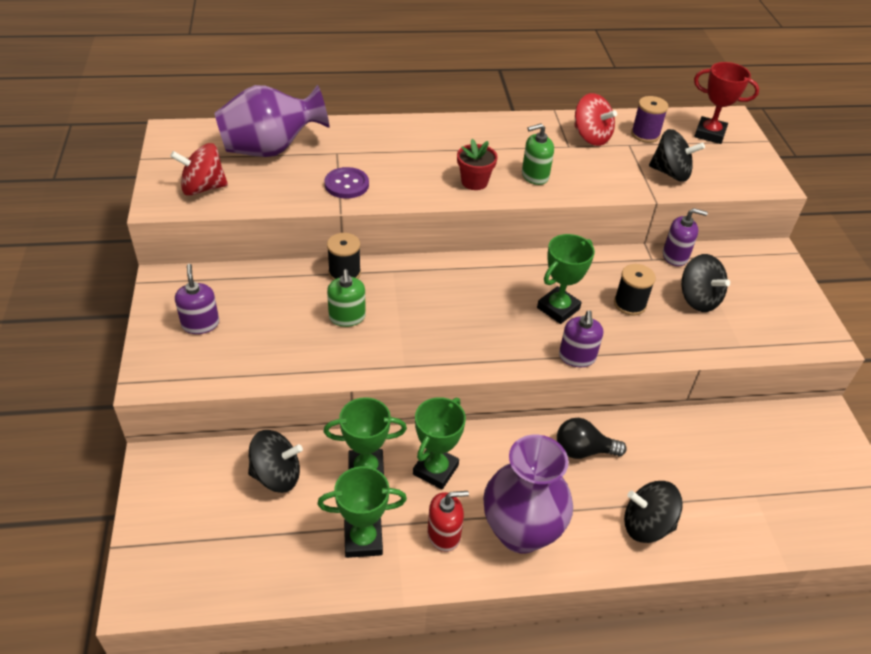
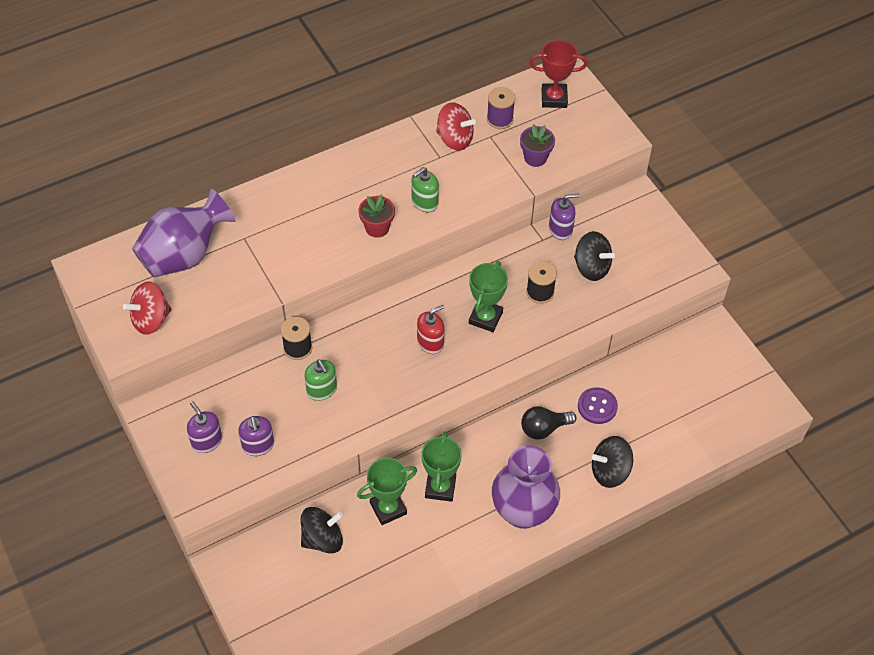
camera: 20 degrees left, 10 degrees up
green trophy [317,466,407,558] -> none
purple button [324,167,369,199] -> purple button moved to [578,387,618,424]
red soap dispenser [427,491,469,552] -> red soap dispenser moved to [417,305,445,354]
purple soap dispenser [559,310,603,367] -> purple soap dispenser moved to [238,416,274,456]
black spinning top [649,129,705,182] -> purple flower pot [520,124,555,167]

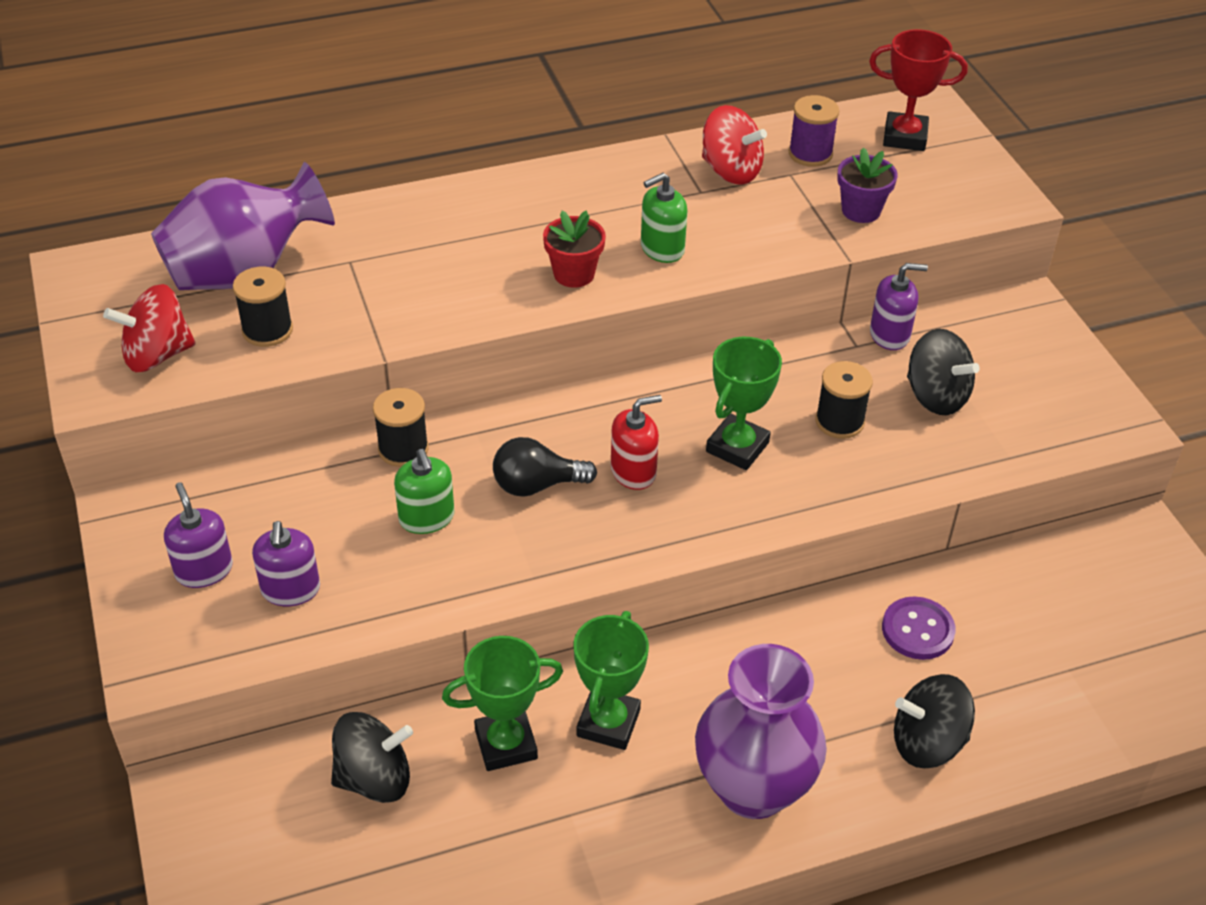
camera: 10 degrees right, 10 degrees down
black light bulb [521,406,577,440] -> black light bulb moved to [493,437,597,497]
none -> black spool [233,267,293,347]

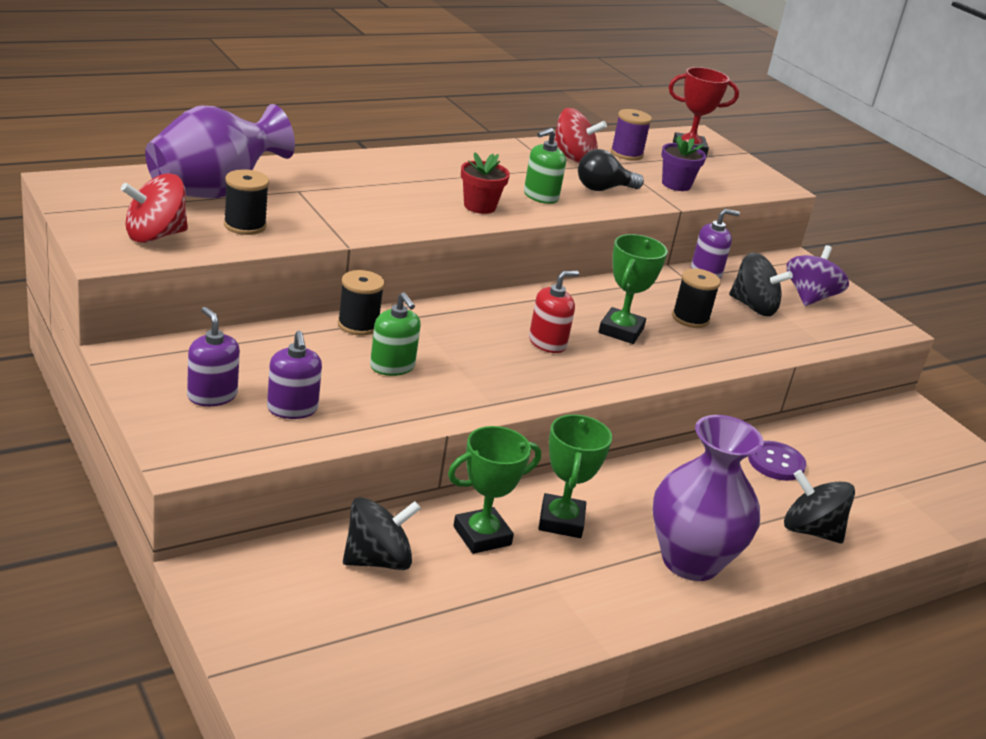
camera: 15 degrees left, 15 degrees down
black light bulb [493,437,597,497] -> black light bulb moved to [578,149,644,191]
black spinning top [894,674,975,768] -> black spinning top turned 45 degrees clockwise [784,470,855,543]
none -> purple spinning top [786,245,849,306]

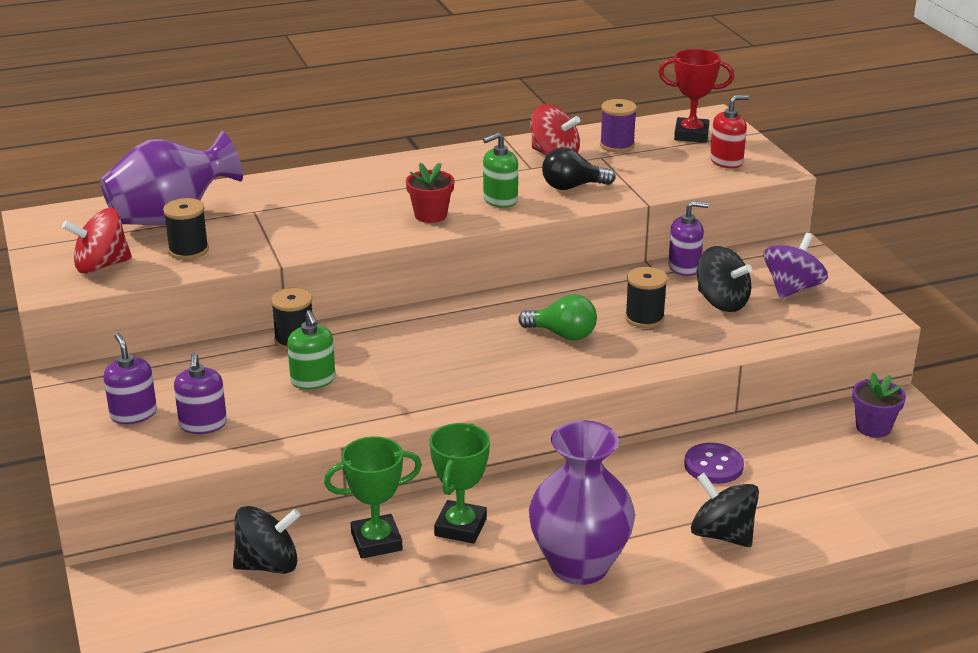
camera: 15 degrees right, 0 degrees up
red soap dispenser [529,271,579,353] -> red soap dispenser moved to [710,95,749,168]
green trophy [599,234,668,344] -> green light bulb [518,294,597,340]
purple flower pot [661,136,706,191] -> purple flower pot moved to [852,373,906,438]

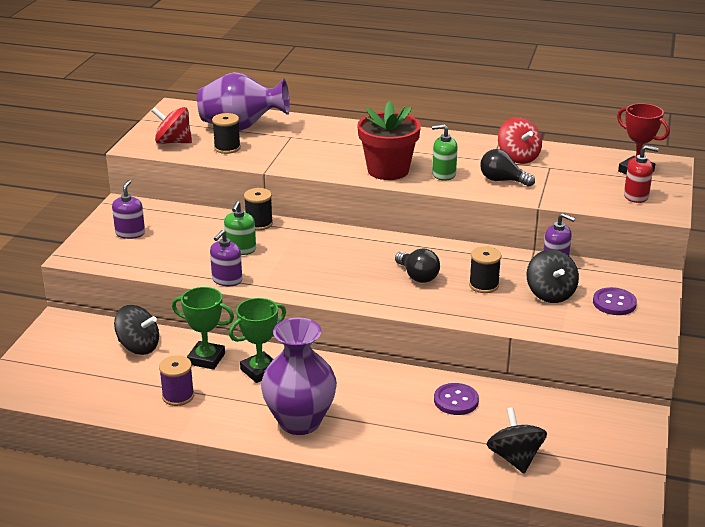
camera: 35 degrees right, 0 degrees up
purple soap dispenser [174,353,227,434] -> purple soap dispenser moved to [210,230,242,286]
red flower pot [406,163,454,223] -> red flower pot [357,101,421,180], size x1.78
green light bulb [518,294,597,340] -> black light bulb [395,249,440,283]
purple spool [600,99,637,152] -> purple spool moved to [159,355,194,406]
black spinning top [691,473,759,547] -> black spinning top moved to [486,407,547,473]
purple spinning top [764,233,828,299] -> purple button [593,287,637,315]
purple flower pot [852,373,906,438] -> none

